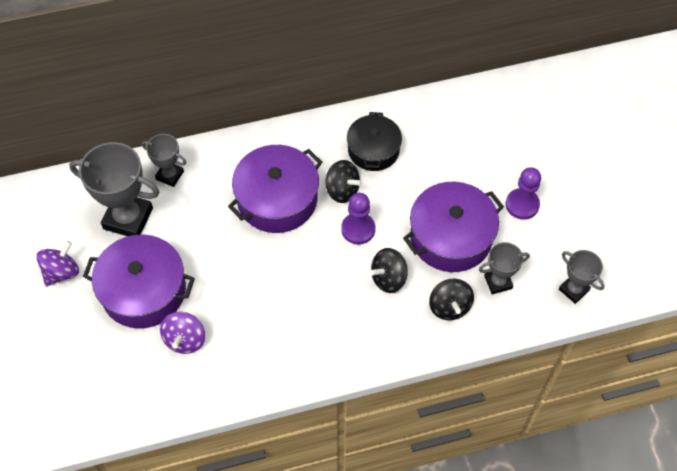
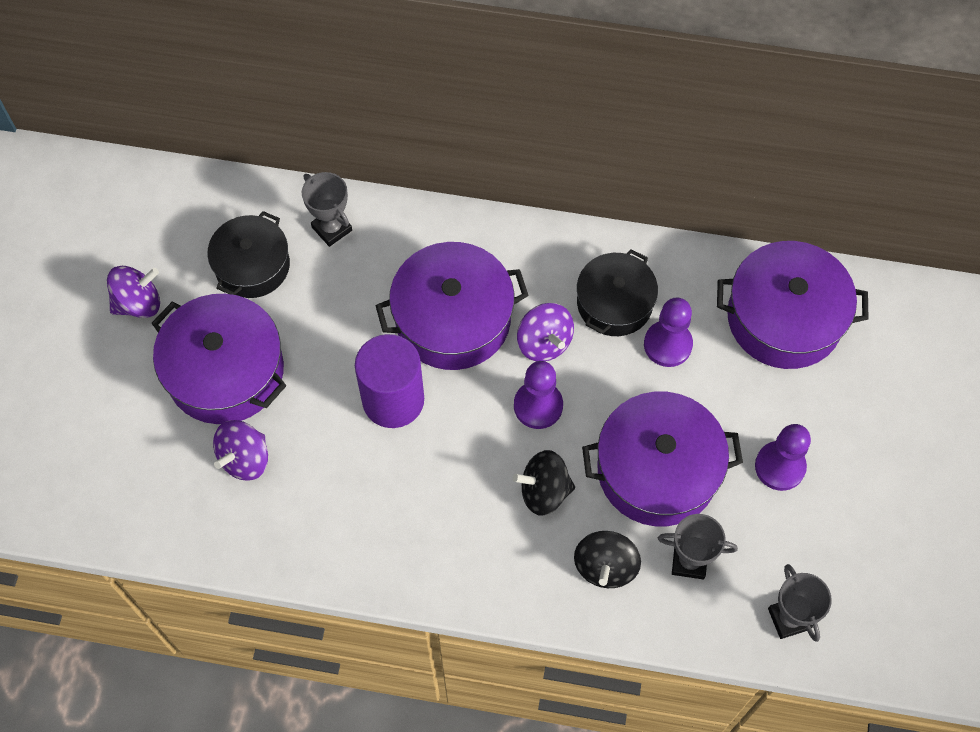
camera: 25 degrees right, 5 degrees up
grey trophy [69,142,159,236] -> black pot [208,211,290,298]
black spinning top [325,160,361,203] -> purple spinning top [517,303,574,361]
none -> purple cylinder [355,334,424,428]
none -> purple pawn [644,297,693,367]
none -> purple pot [717,241,869,369]

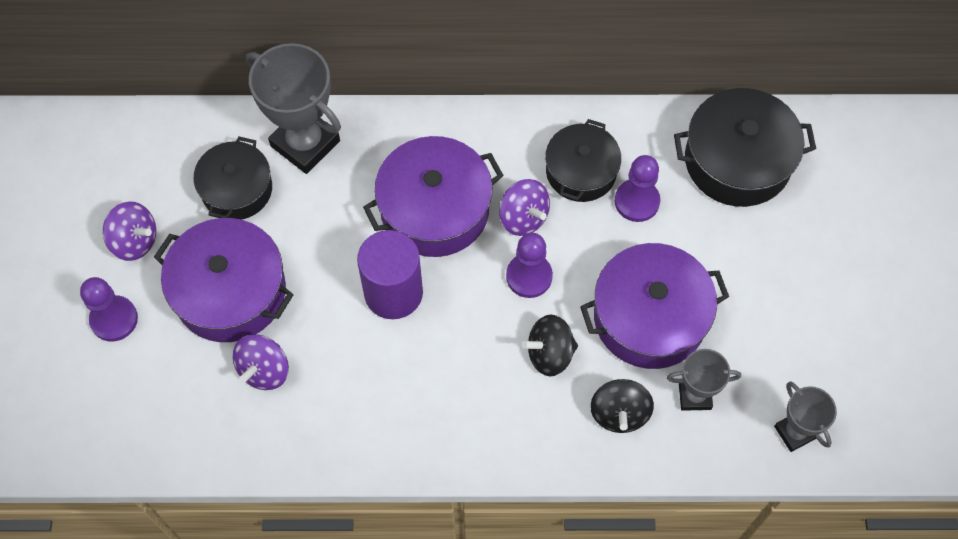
camera: 10 degrees left, 0 degrees up
purple spinning top [107,266,160,318] -> purple spinning top turned 60 degrees clockwise [103,201,156,261]
grey trophy [302,172,352,247] -> grey trophy [246,43,341,174], size x1.80
purple pot [717,241,869,369] -> black pot [674,88,816,207]
purple pawn [755,424,811,491] -> purple pawn moved to [80,277,138,342]

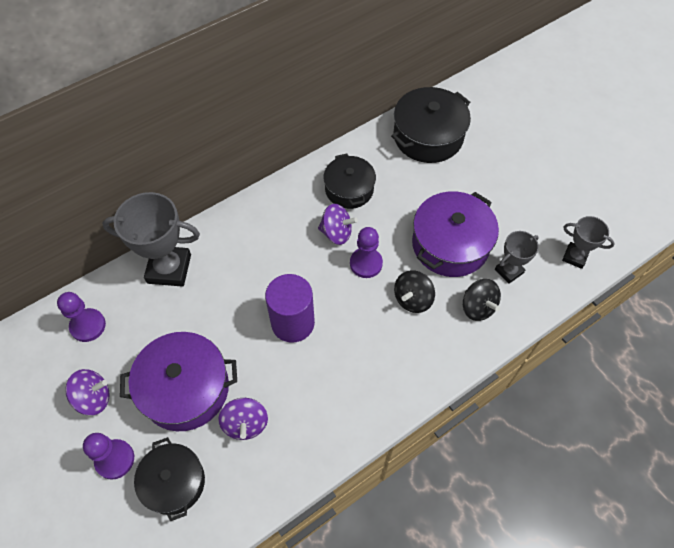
camera: 35 degrees left, 5 degrees down
black pot [193,136,272,220] -> black pot moved to [134,437,205,521]
purple pot [363,136,504,257] -> none
purple pawn [615,155,660,222] -> purple pawn moved to [57,292,106,342]

